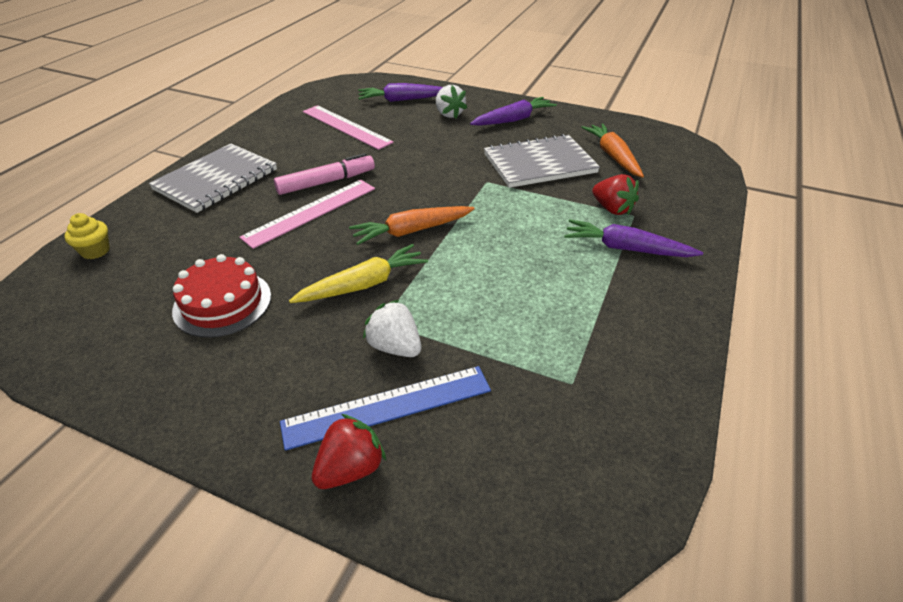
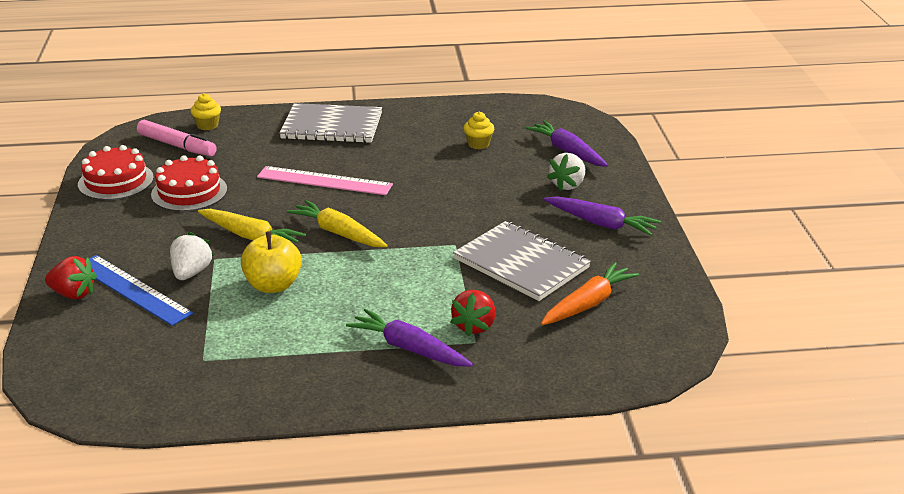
camera: 60 degrees right, 10 degrees down
pink marker [274,153,375,195] -> pink marker moved to [137,120,217,156]
pink ruler [303,105,394,150] -> yellow cupcake [463,111,494,149]
orange carrot [349,206,475,245] -> yellow carrot [287,200,388,247]
purple carrot [564,219,703,257] -> purple carrot turned 45 degrees counterclockwise [346,309,473,366]
none -> red cake [78,145,154,200]
none -> yellow apple [241,231,302,293]

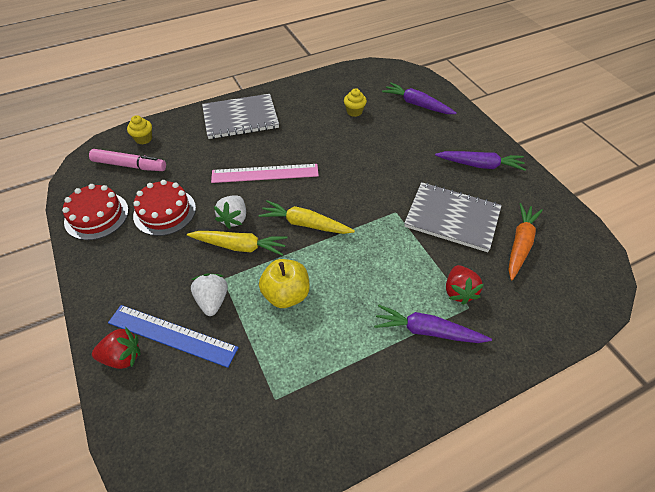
camera: 20 degrees left, 20 degrees up
white strawberry [547,153,585,191] -> white strawberry moved to [214,195,246,229]

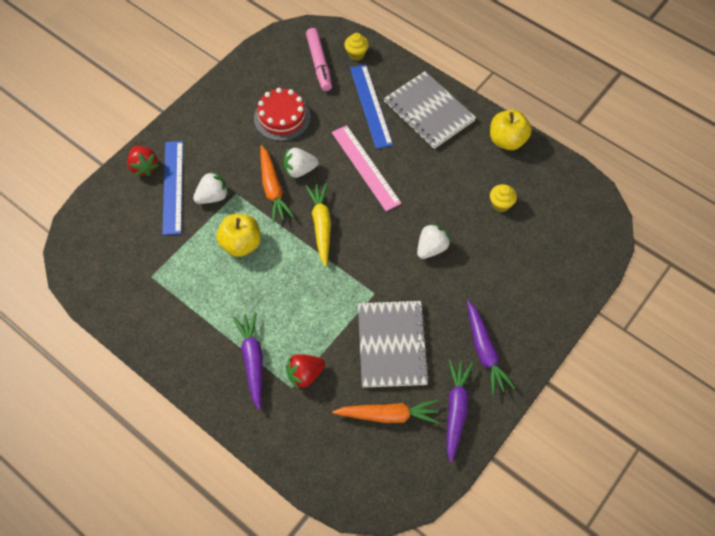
camera: 65 degrees right, 10 degrees up
red cake [62,184,129,240] -> none
yellow carrot [187,231,287,256] -> orange carrot [260,145,294,223]
purple carrot [382,82,457,114] -> purple carrot moved to [446,359,473,463]
none -> blue ruler [350,64,393,149]
none -> white strawberry [417,223,451,259]
none -> yellow apple [490,110,532,150]

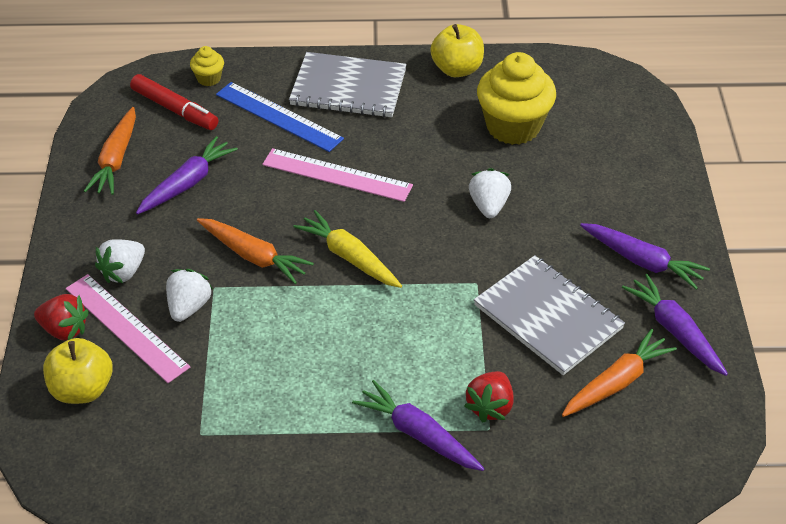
camera: 40 degrees left, 15 degrees down
blue ruler [162,141,183,235] -> pink ruler [66,274,190,383]
yellow apple [217,214,261,257] -> yellow apple moved to [43,338,113,404]
red cake [254,88,311,141] -> purple carrot [136,136,238,214]
white strawberry [284,147,319,178] -> white strawberry moved to [95,239,145,283]
pink marker [306,28,332,91] -> red marker [130,74,218,130]
yellow cupcake [490,184,517,212] -> yellow cupcake [477,52,556,145], size x2.20
none -> orange carrot [84,107,136,195]

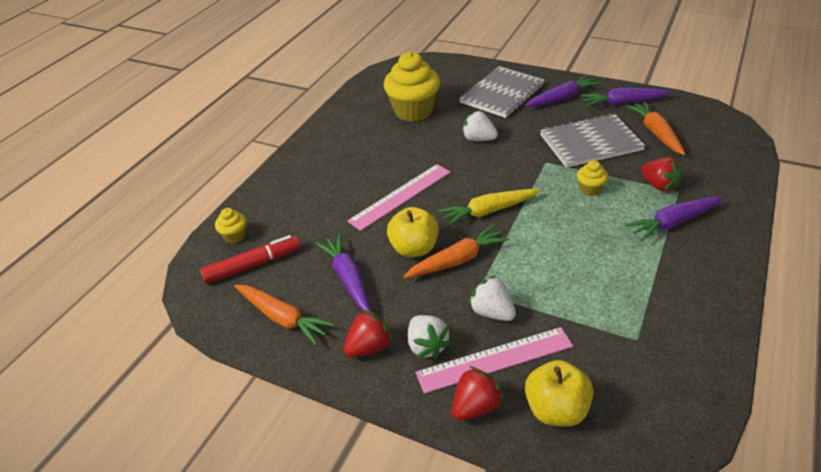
camera: 60 degrees left, 5 degrees down
blue ruler [216,82,344,152] -> none
grey notebook [289,52,407,117] -> grey notebook moved to [459,66,545,118]
yellow apple [430,24,484,77] -> yellow apple moved to [387,207,439,257]
none -> red strawberry [344,310,393,358]
none -> yellow cupcake [577,160,608,196]

